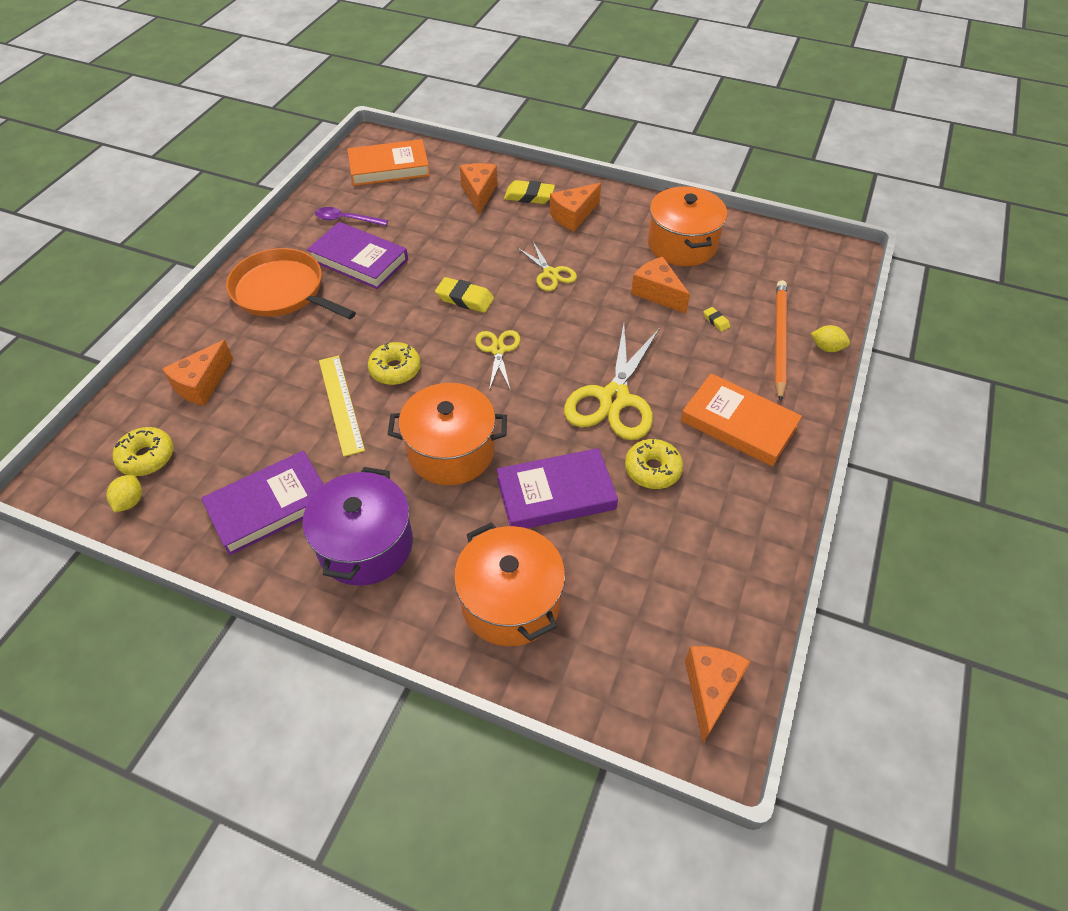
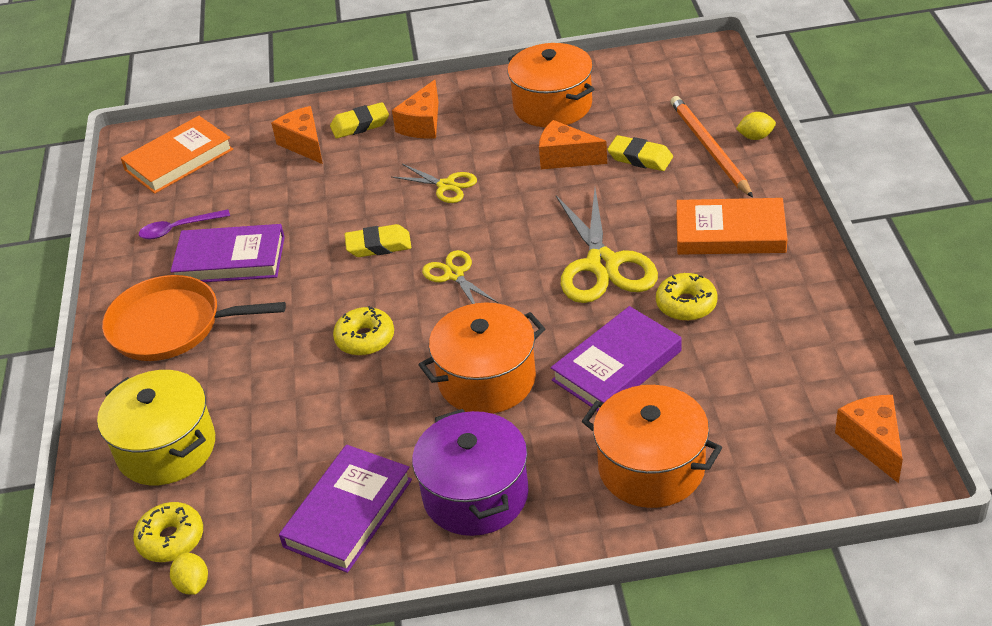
camera: 25 degrees left, 10 degrees down
orange cheese [162,340,233,406] -> yellow pot [97,370,215,485]
yellow ruler [319,356,365,457] -> none
yellow eraser [703,307,730,332] -> yellow eraser [607,135,673,171], size x1.95

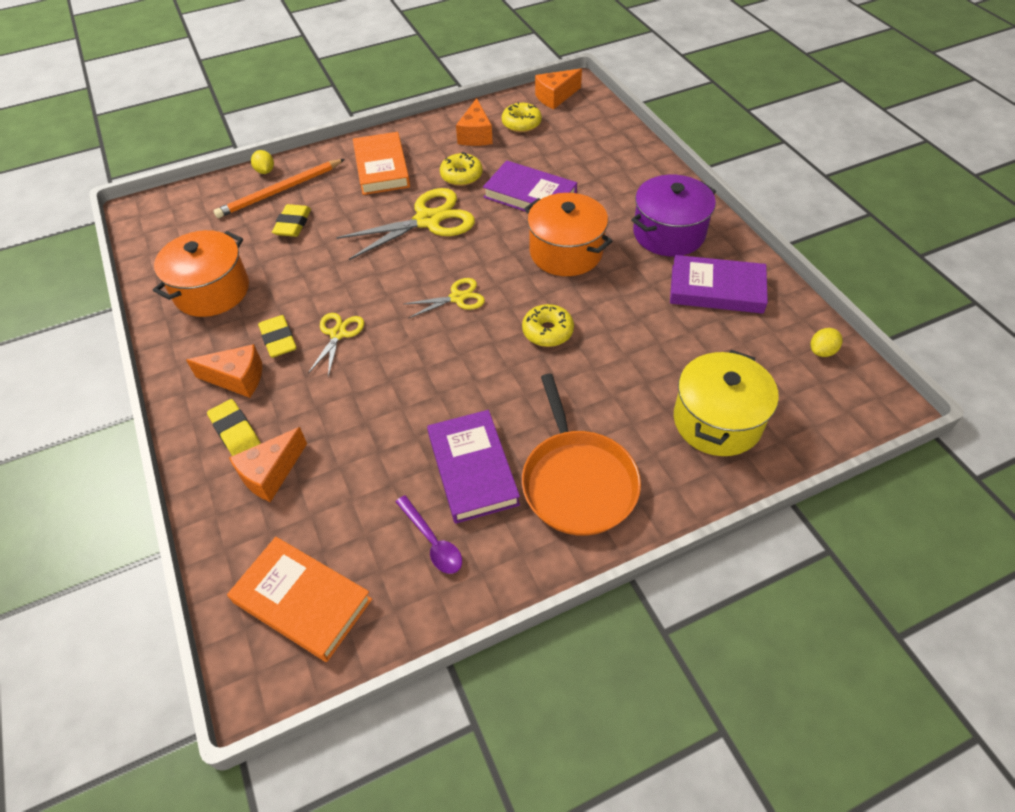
camera: 110 degrees left, 10 degrees up
yellow donut [133,502,203,562] -> yellow donut moved to [502,102,542,133]
yellow eraser [345,224,411,257] -> yellow eraser moved to [258,315,297,358]
yellow scissors [422,250,498,304] -> yellow scissors turned 150 degrees counterclockwise [404,278,485,319]
orange cheese [539,120,607,169] -> orange cheese moved to [456,98,493,146]
orange pot [582,385,722,508] -> none

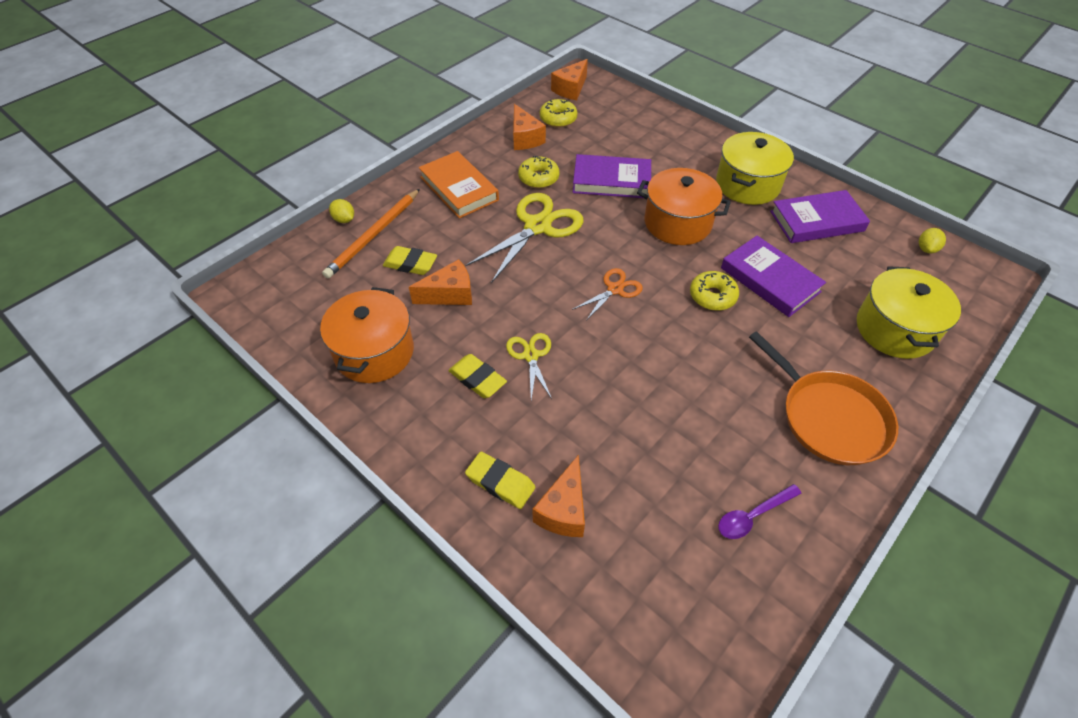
camera: 25 degrees left, 0 degrees up
orange cheese [186,344,262,398] -> orange cheese moved to [409,259,472,305]
orange book [227,537,372,662] -> none
yellow eraser [272,204,311,237] -> yellow eraser turned 60 degrees counterclockwise [383,246,437,275]
purple spoon [396,495,462,574] -> purple spoon turned 120 degrees clockwise [718,484,802,539]
yellow scissors [404,278,485,319] -> orange scissors [572,268,643,321]
purple book [427,410,520,524] -> purple book moved to [721,236,826,317]
purple pot [631,175,716,256] -> yellow pot [716,132,794,205]

